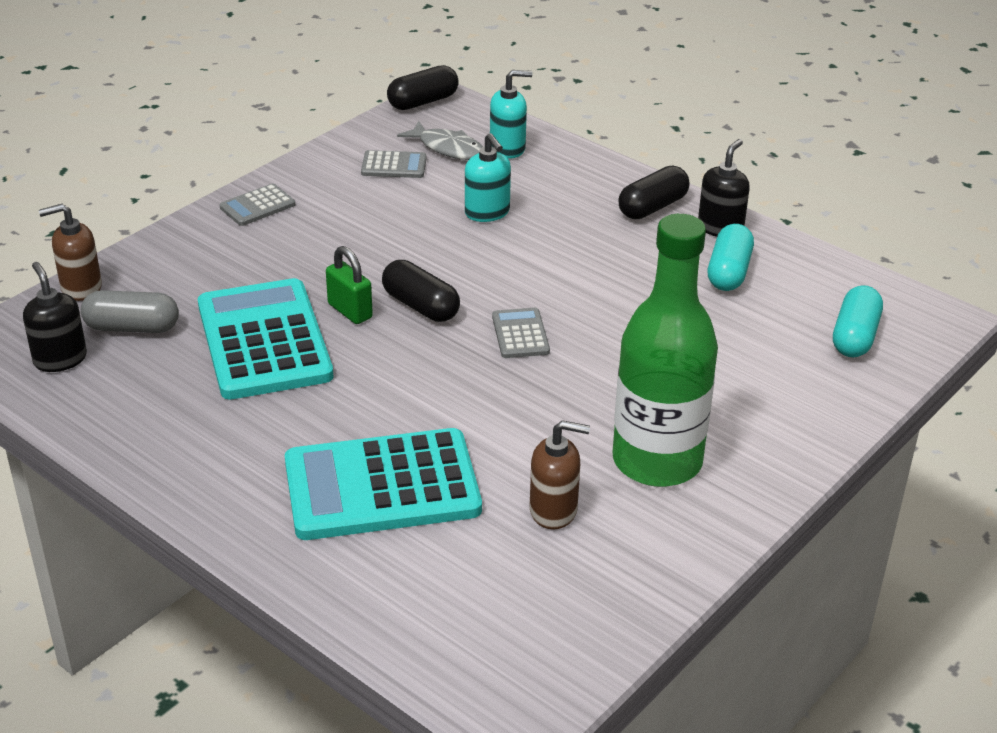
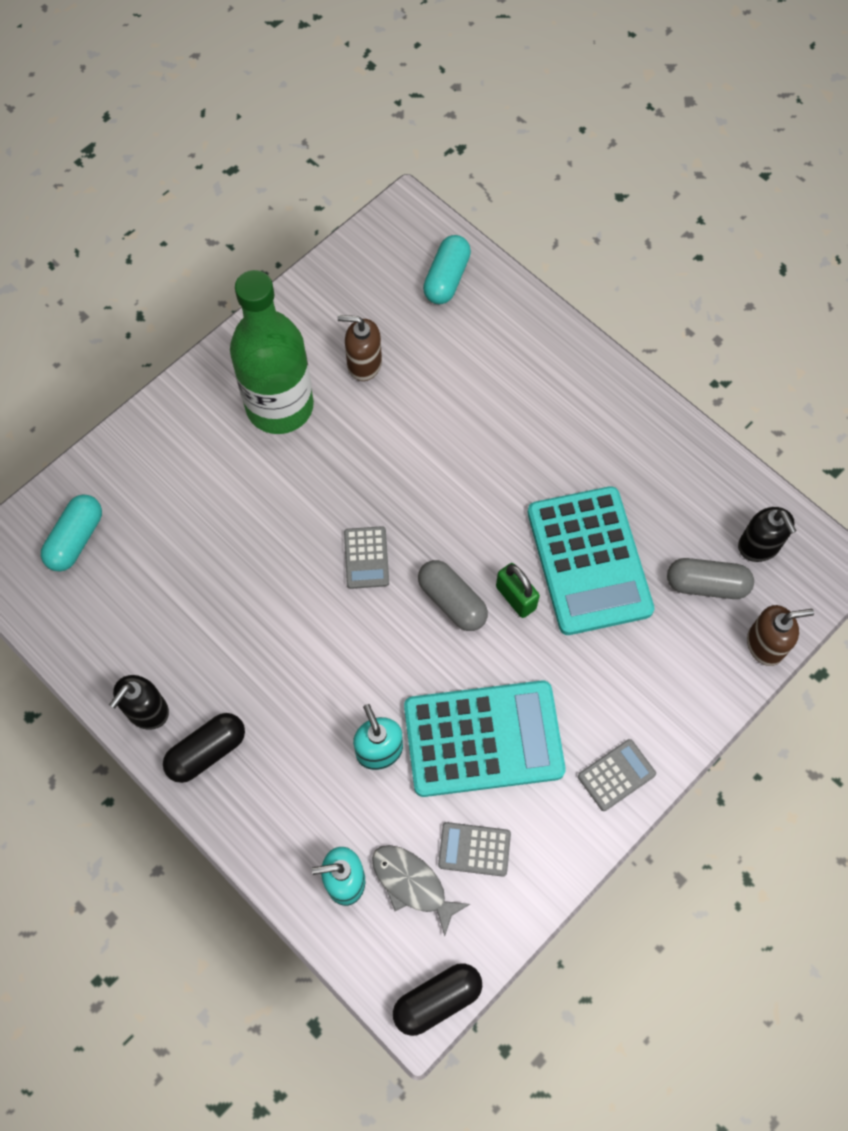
camera: 175 degrees left, 30 degrees up
turquoise calculator [285,428,482,540] -> turquoise calculator moved to [404,681,566,797]
black capsule [382,260,460,322] -> grey capsule [418,560,488,631]
turquoise capsule [708,224,754,291] -> turquoise capsule moved to [423,235,471,304]

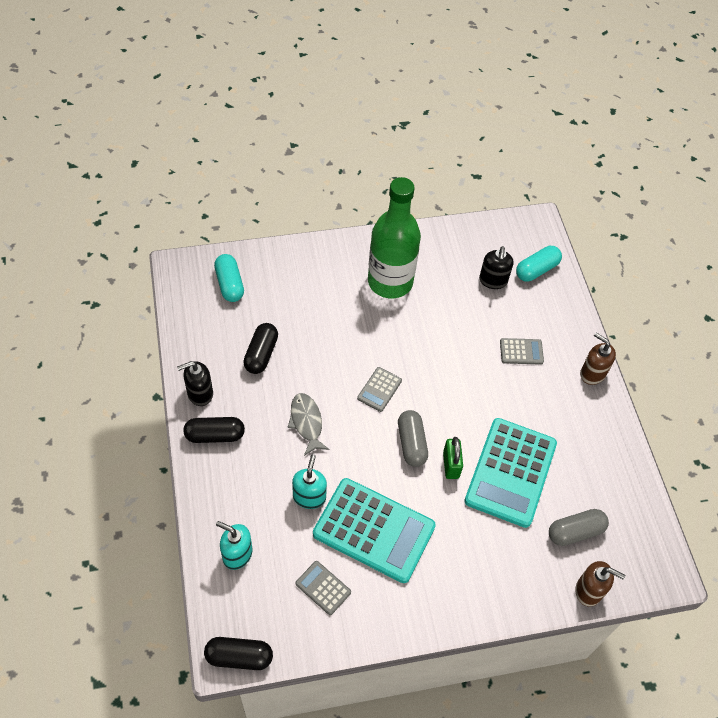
camera: 30 degrees right, 10 degrees down
turquoise capsule [41,494,102,571] -> turquoise capsule turned 75 degrees counterclockwise [214,254,244,302]
brown soap dispenser [338,315,382,381] -> brown soap dispenser moved to [580,333,616,385]
grey fish [372,845,470,936] -> grey fish moved to [287,393,329,456]
grey calculator [578,739,656,811] -> grey calculator moved to [500,338,544,365]
grey capsule [667,558,754,599] -> grey capsule turned 60 degrees counterclockwise [549,509,609,546]
black soap dispenser [738,507,796,562] -> black soap dispenser moved to [479,246,514,289]
none -> black capsule [243,323,278,374]

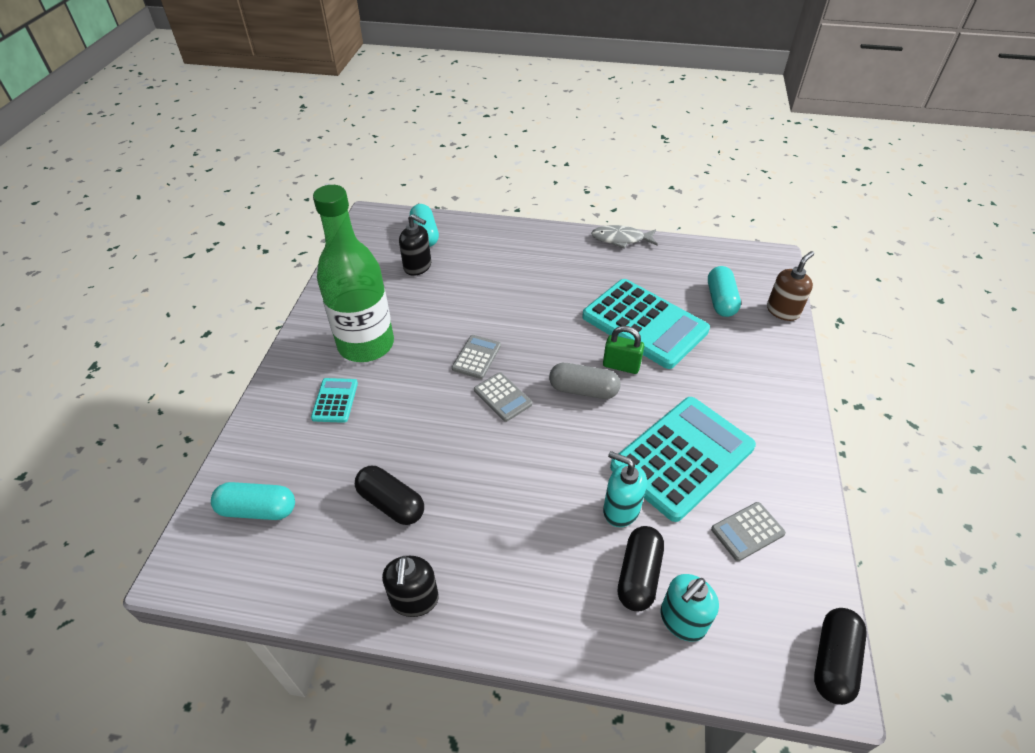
camera: 65 degrees left, 10 degrees down
black capsule [183,417,245,443] -> black capsule moved to [618,526,664,611]
grey fish [287,393,329,456] -> grey fish moved to [591,225,658,248]
grey calculator [500,338,544,365] -> grey calculator moved to [452,335,501,379]
grey capsule [549,509,609,546] -> turquoise capsule [708,266,741,317]
brown soap dispenser [580,333,616,385] -> none
none -> turquoise calculator [311,378,358,423]

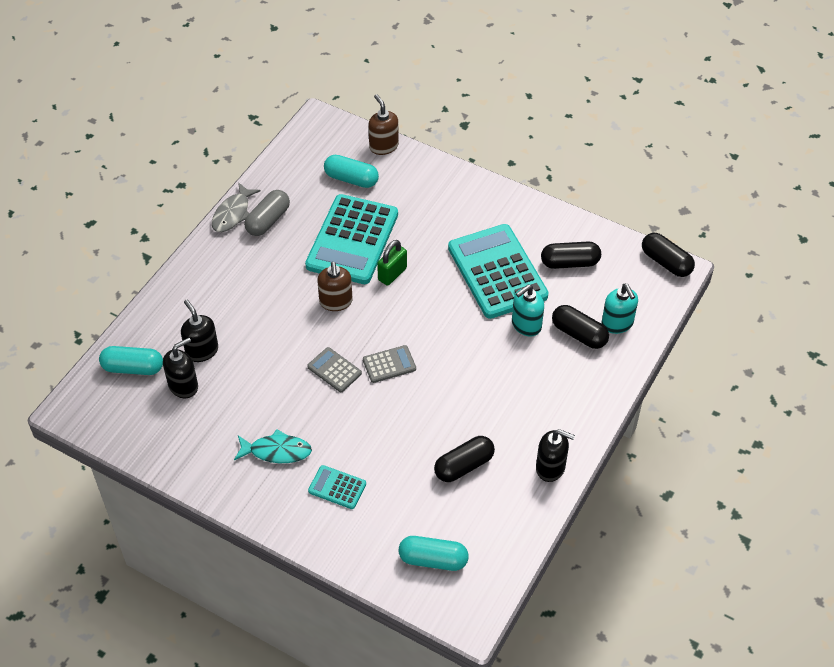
camera: 70 degrees left, 5 degrees up
turquoise capsule [211,482,295,520] -> turquoise capsule turned 75 degrees clockwise [399,536,469,571]
green bottle [313,185,394,362] -> turquoise fish [234,429,312,463]
grey capsule [549,363,620,399] -> grey capsule moved to [244,190,290,236]
turquoise calculator [582,279,710,369] -> turquoise calculator turned 135 degrees clockwise [305,194,398,284]
grey calculator [711,502,786,561] -> black capsule [541,242,601,269]
none -> black soap dispenser [181,300,218,362]
none -> brown soap dispenser [317,262,353,311]

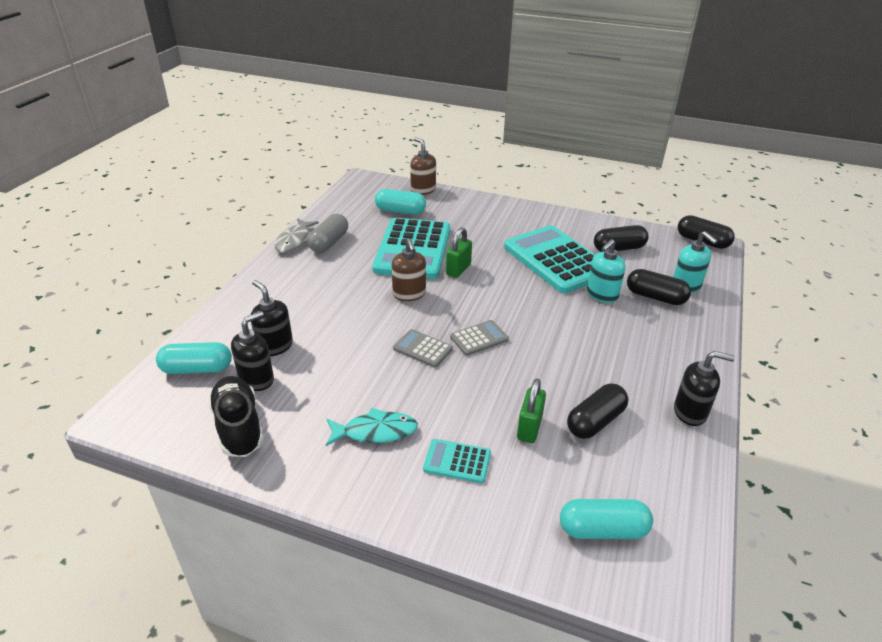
camera: 10 degrees left, 15 degrees down
none -> black shoe [208,376,264,457]
none -> green padlock [517,379,546,443]

